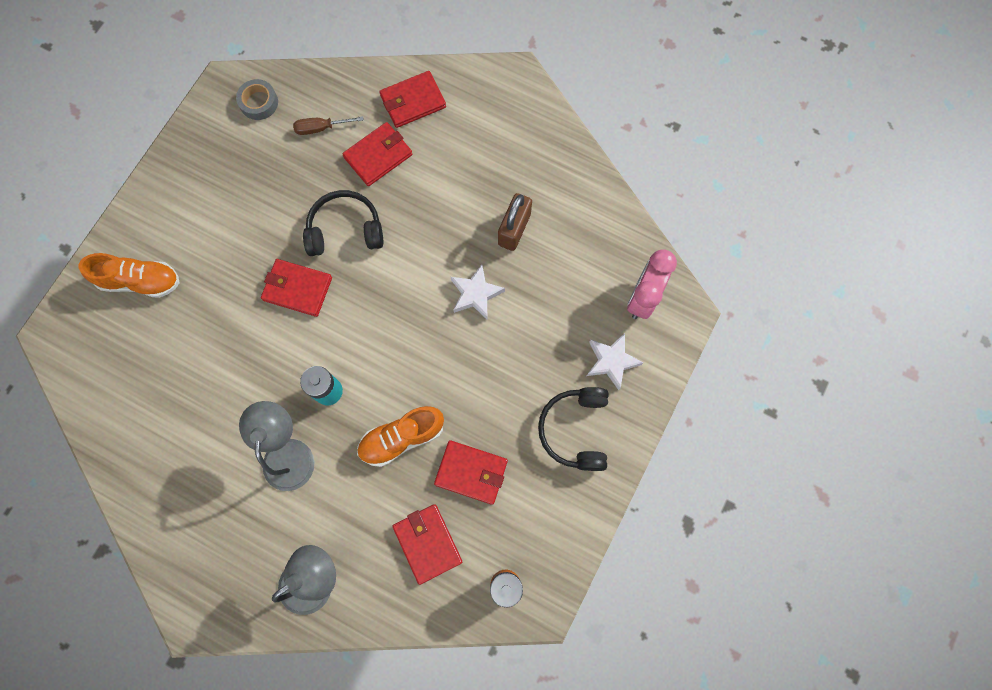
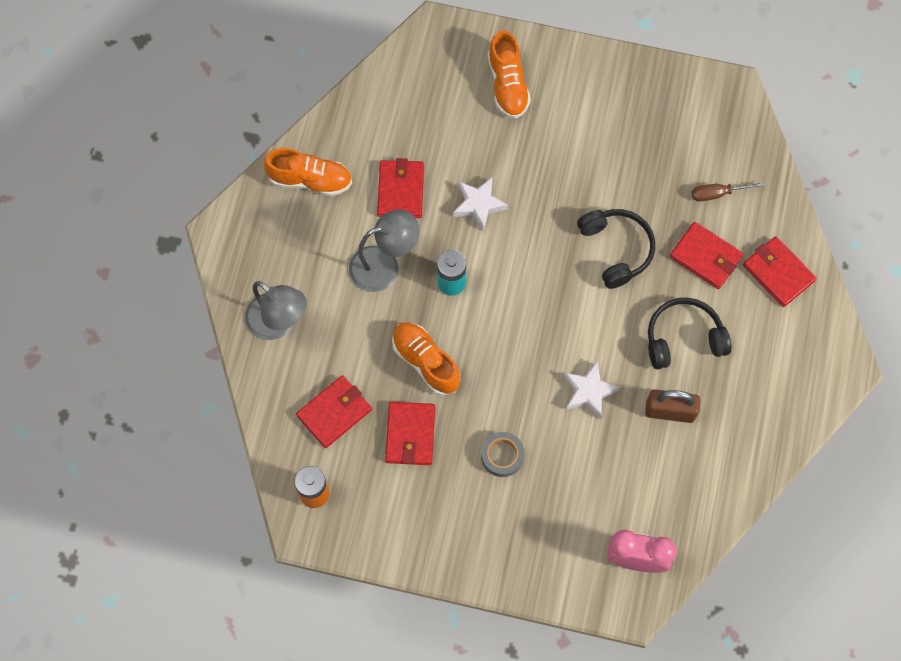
camera: 75 degrees right, 5 degrees down
grey tape [236,79,278,120] -> grey tape moved to [481,432,524,477]
red wallet [261,259,332,317] -> red wallet moved to [377,158,424,218]
brown screwdriver [293,116,364,135] -> brown screwdriver turned 75 degrees counterclockwise [692,182,764,201]
black headphones [538,387,608,471] -> black headphones moved to [648,297,731,369]
white star [587,333,643,390] -> white star moved to [453,177,508,232]
none -> orange shoe [264,148,352,196]

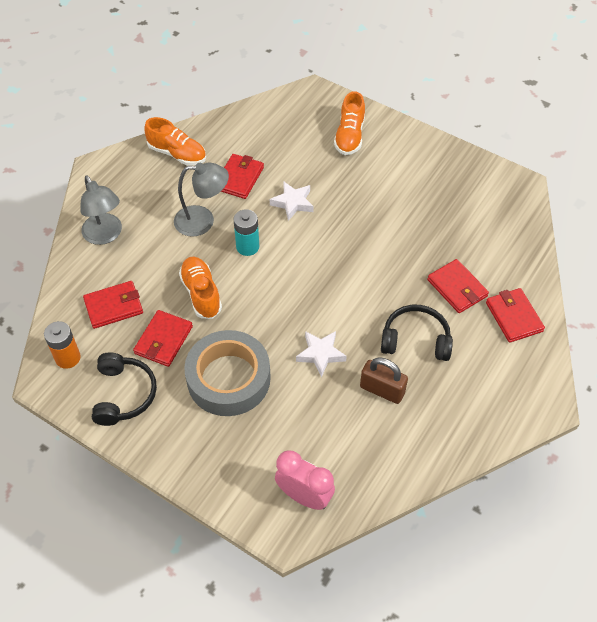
camera: 20 degrees right, 15 degrees down
grey tape [481,432,524,477] -> grey tape [184,330,271,416], size x2.22
black headphones [577,209,655,289] -> black headphones moved to [92,352,157,426]
brown screwdriver [692,182,764,201] -> none

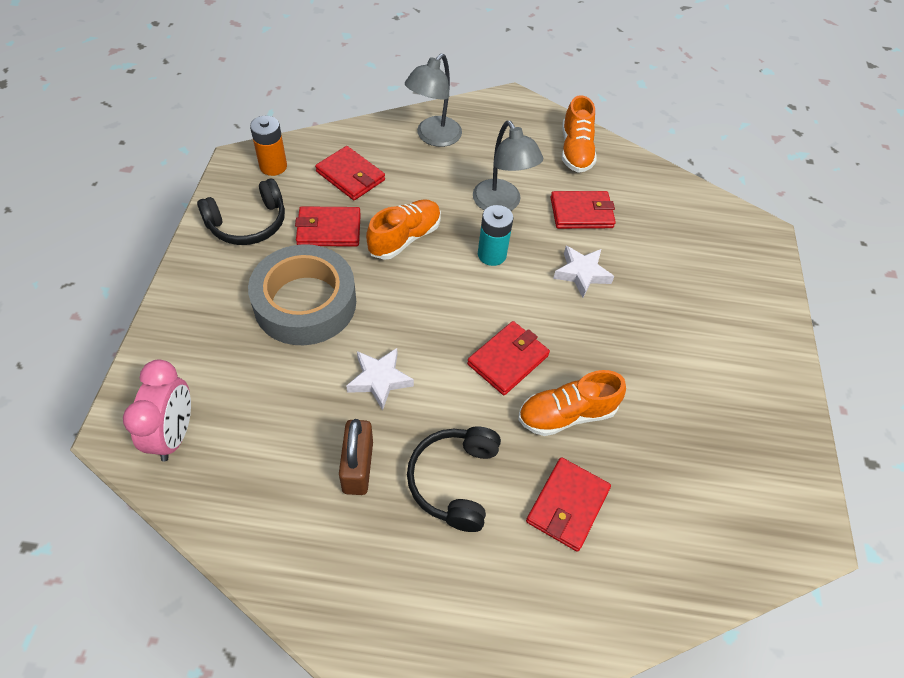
camera: 60 degrees right, 0 degrees up
orange shoe [334,91,365,155] -> orange shoe moved to [518,370,626,436]
black headphones [381,305,453,361] -> black headphones turned 150 degrees counterclockwise [407,426,501,532]
red wallet [486,288,545,343] -> red wallet moved to [467,321,550,395]

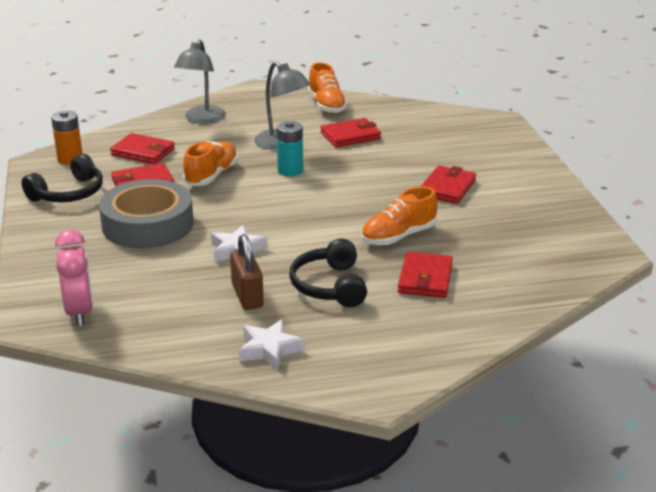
camera: 15 degrees left, 25 degrees down
red wallet [467,321,550,395] -> red wallet moved to [421,165,476,204]
white star [553,246,614,297] -> white star moved to [239,319,304,370]

